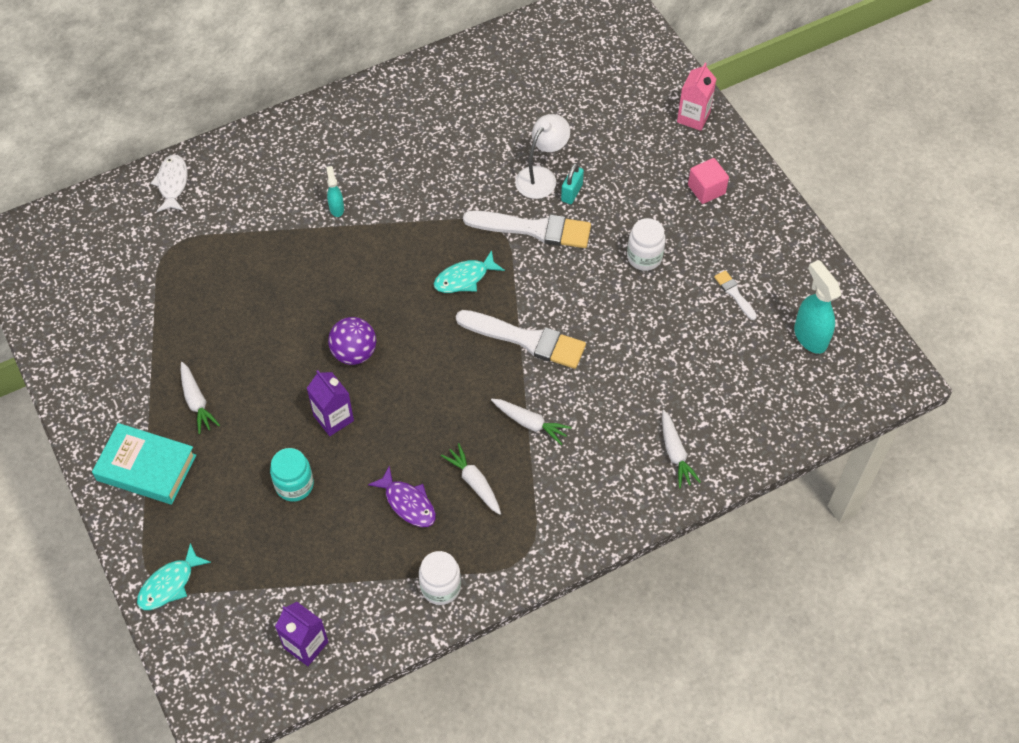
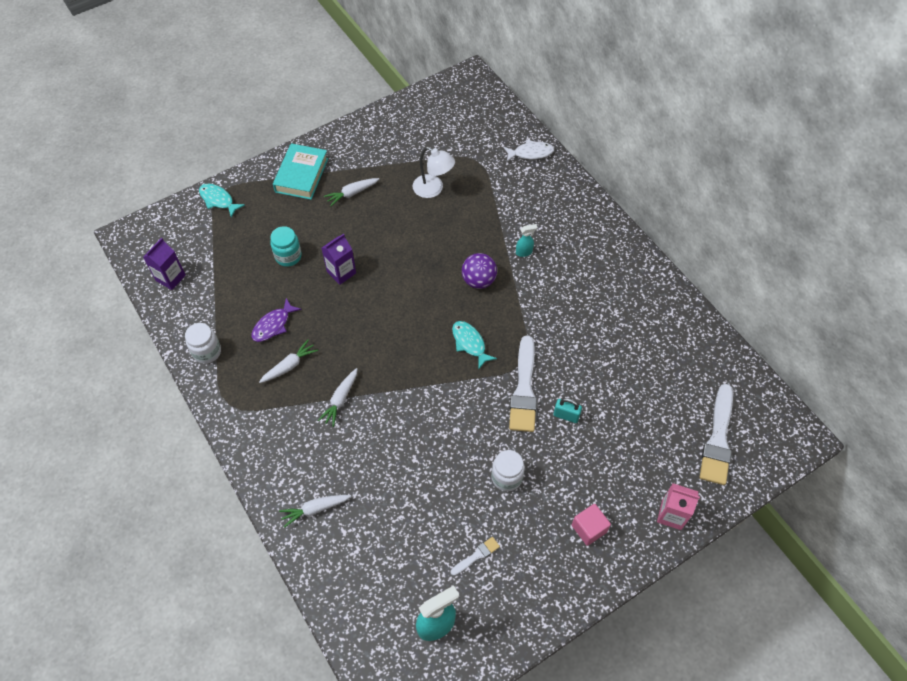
camera: 85 degrees right, 0 degrees up
purple ball [328,317,376,365] -> purple ball moved to [462,253,497,289]
white brush [456,310,586,369] -> white brush moved to [700,384,733,485]
white lamp [515,114,570,199] -> white lamp moved to [413,147,455,198]

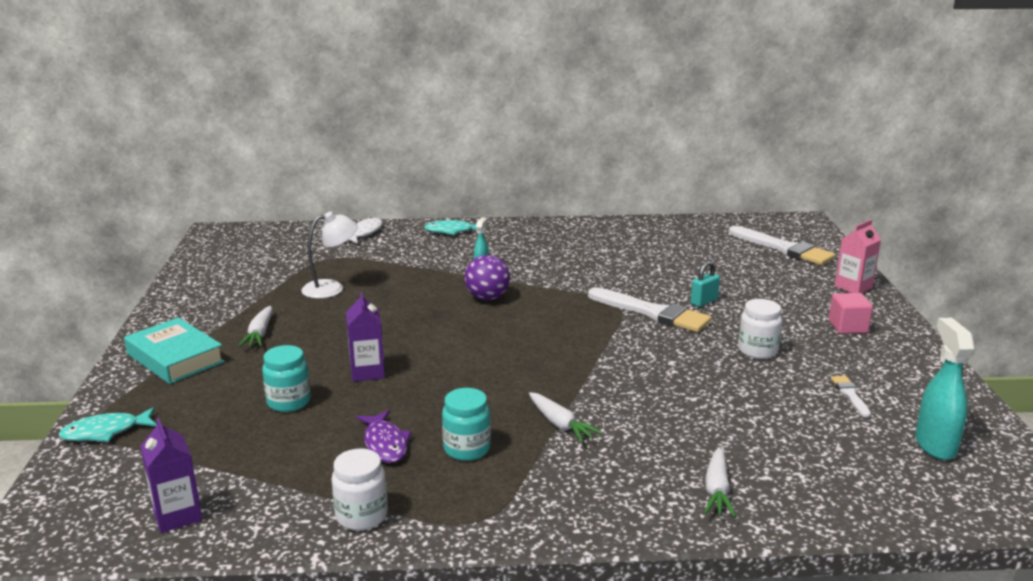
camera: 60 degrees left, 35 degrees down
white carrot [259,339,318,383] -> turquoise jar [442,388,491,461]
turquoise fish [452,321,497,369] -> turquoise fish moved to [424,220,476,235]

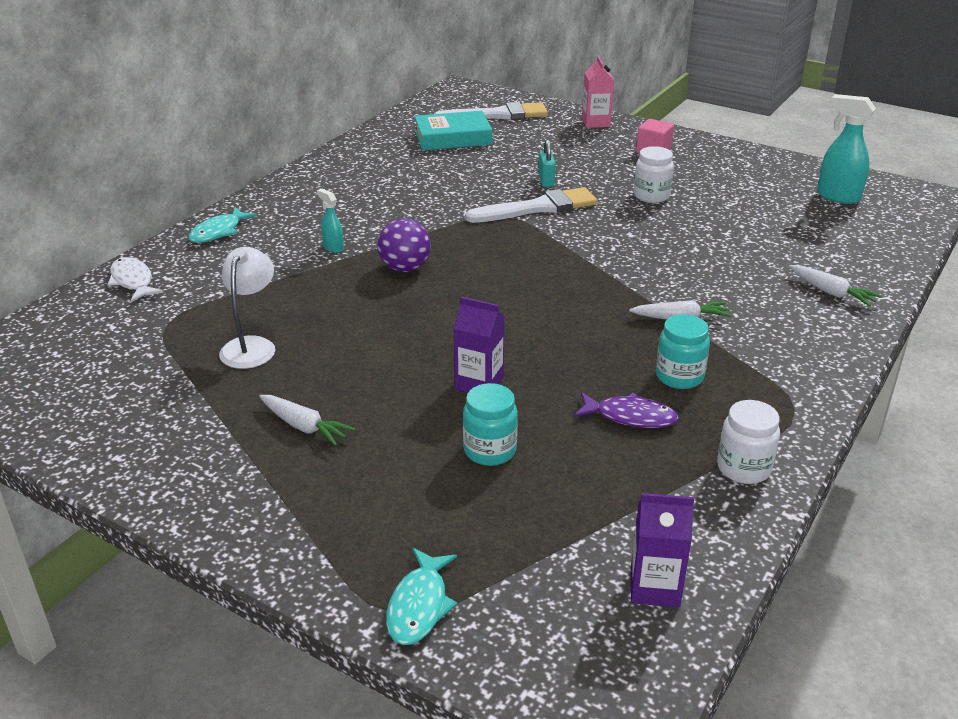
camera: 55 degrees left, 10 degrees up
turquoise book [124,317,225,384] -> turquoise book moved to [414,111,492,150]
white brush [831,376,871,418] -> none

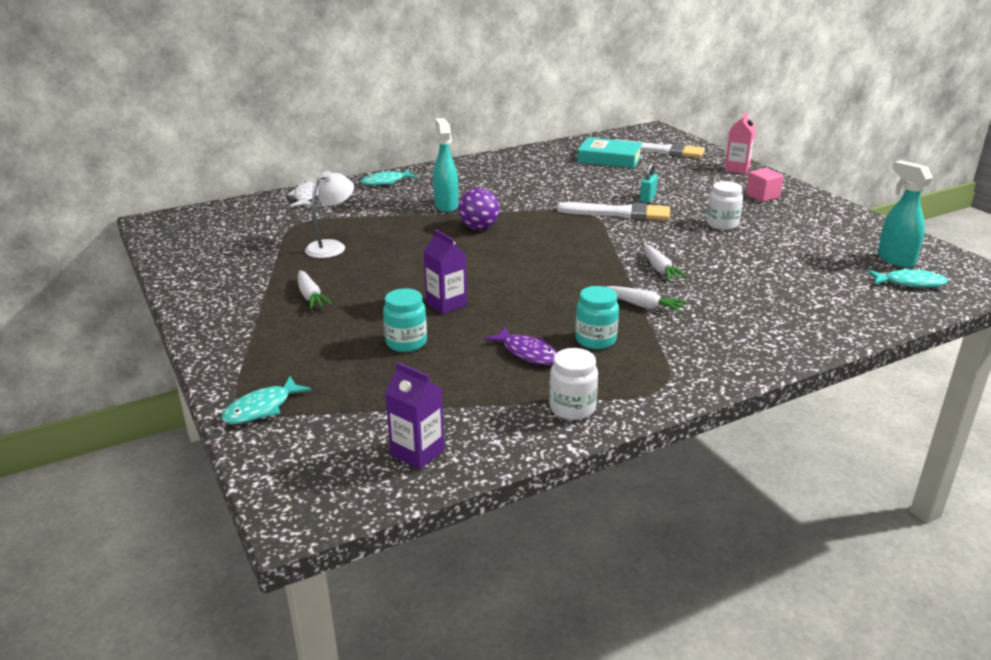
camera: 30 degrees right, 5 degrees down
turquoise spray bottle [317,189,344,253] -> turquoise spray bottle [433,118,458,212], size x1.84
white carrot [789,265,882,307] -> white carrot moved to [644,245,688,281]
none -> turquoise fish [868,268,948,288]

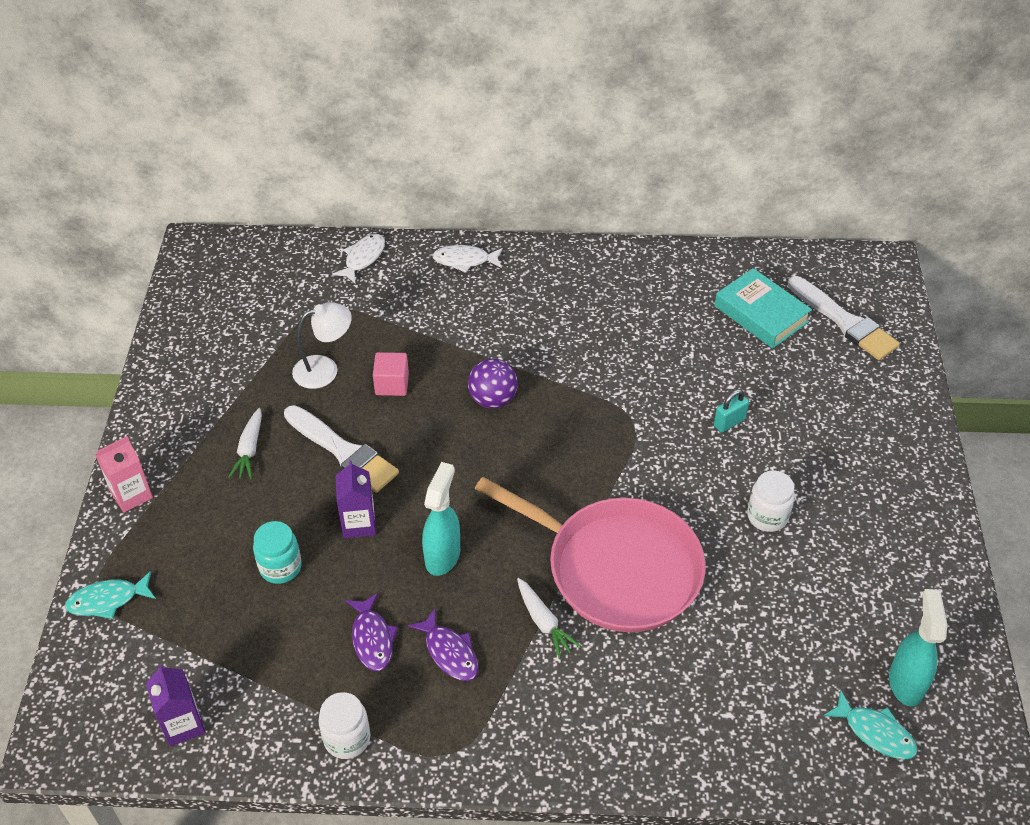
camera: 30 degrees right, 20 degrees up
turquoise fish [361,169,418,185] -> white fish [432,245,503,273]
turquoise spray bottle [433,118,458,212] -> turquoise spray bottle moved to [422,462,460,576]
white brush [557,202,670,220] -> white brush moved to [284,405,399,493]
turquoise jar [575,286,619,349] -> purple fish [408,609,479,681]
white carrot [644,245,688,281] -> pink pan [475,477,706,632]
pink carton [724,112,756,174] -> pink carton moved to [95,436,153,513]
pink cube [746,168,784,202] -> pink cube moved to [373,352,409,396]

